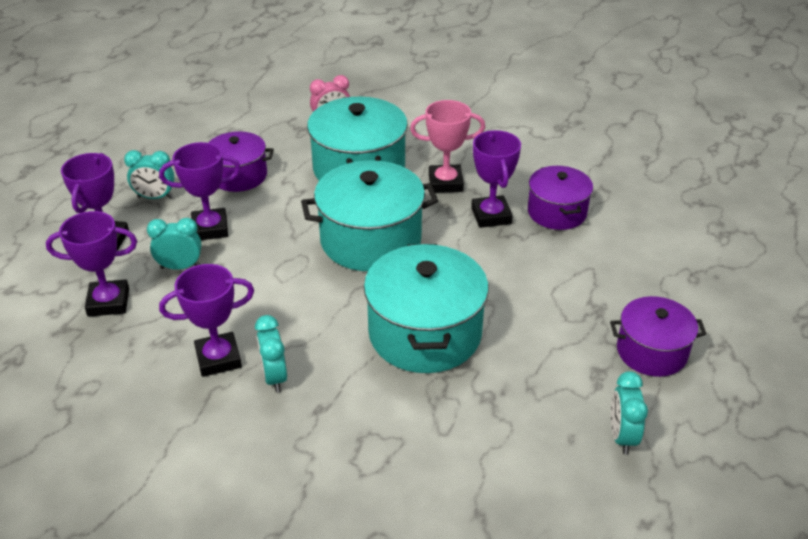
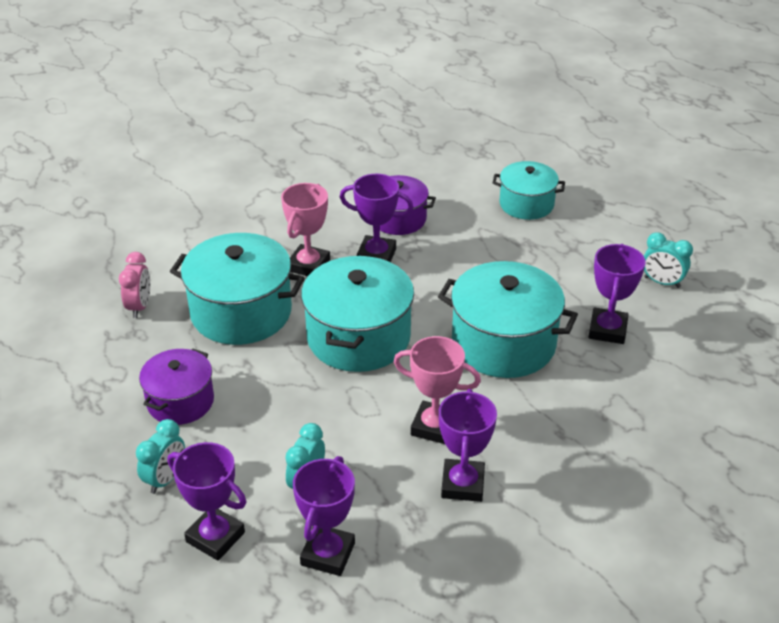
camera: 65 degrees left, 0 degrees up
purple trophy [159,142,241,240] -> purple trophy moved to [589,244,646,344]
turquoise clock [255,315,287,392] -> none
purple pot [610,296,706,377] -> none
none -> pink trophy [394,336,481,444]
none -> turquoise pot [492,161,565,220]

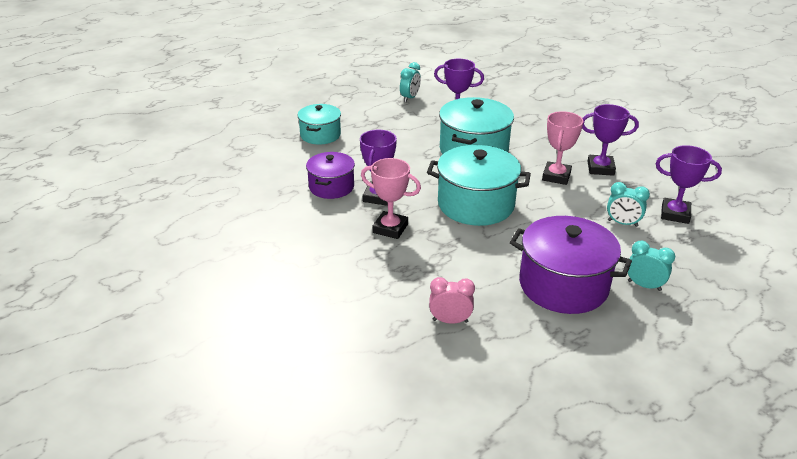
camera: 90 degrees left, 5 degrees down
purple pot [139,348,214,425] -> purple pot [510,216,632,314], size x1.64
purple trophy [168,442,246,561] -> none
turquoise pot [170,233,305,345] -> none

